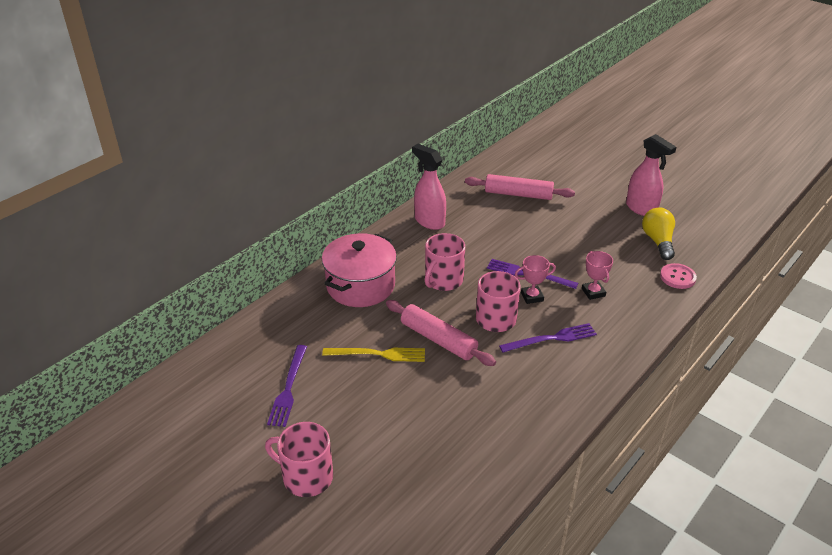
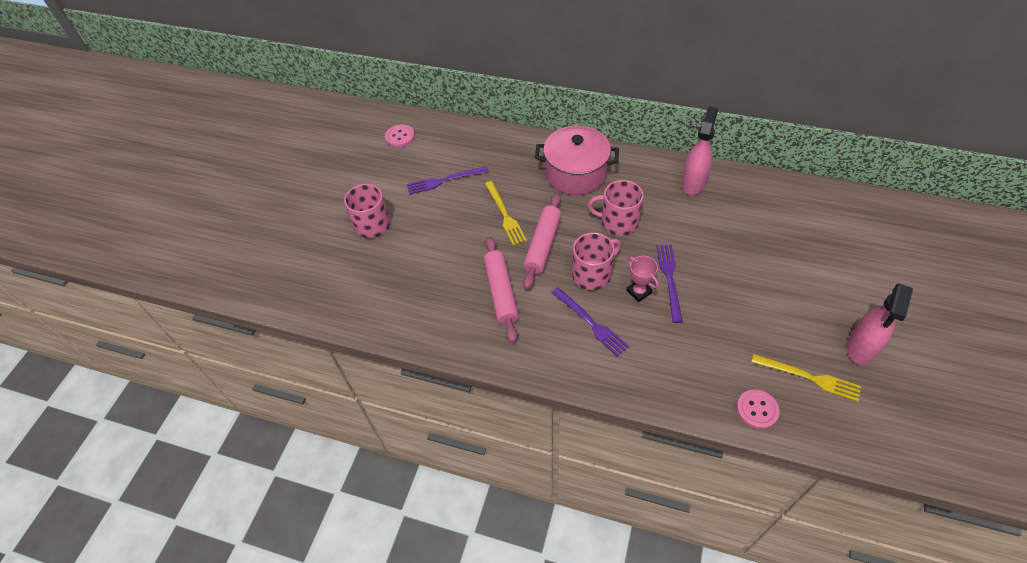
camera: 70 degrees right, 15 degrees up
pink rolling pin [465,174,575,200] -> pink rolling pin moved to [484,236,519,343]
pink trophy [582,251,613,300] -> none
yellow light bulb [642,207,675,260] -> yellow fork [751,354,861,402]
none -> pink button [385,124,415,148]

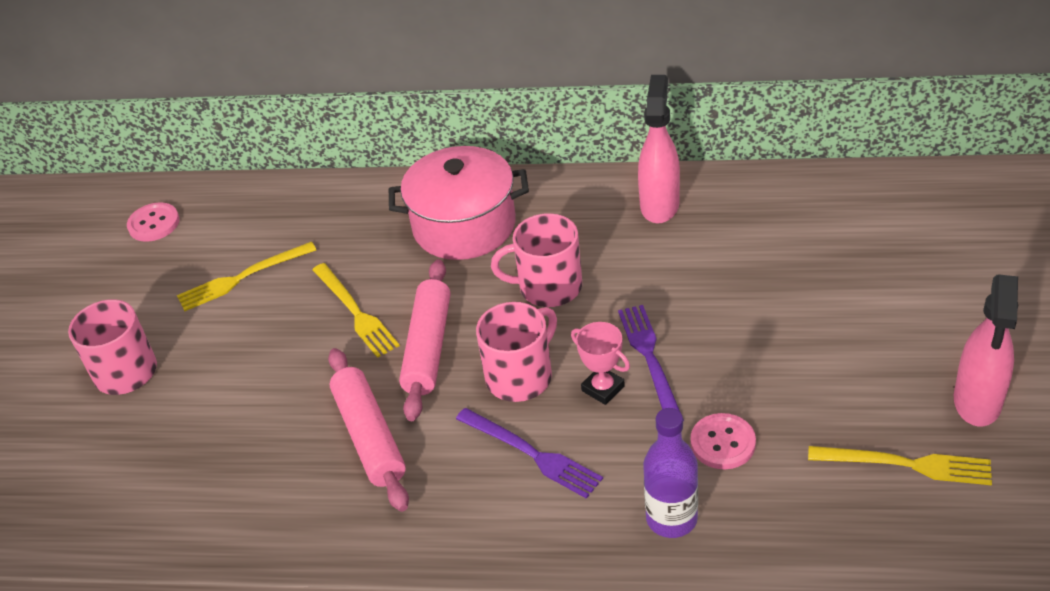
camera: 10 degrees left, 10 degrees down
purple fork [407,166,489,195] -> yellow fork [177,242,316,311]
pink button [736,389,780,429] -> pink button moved to [690,413,756,469]
none -> purple bottle [643,408,698,538]

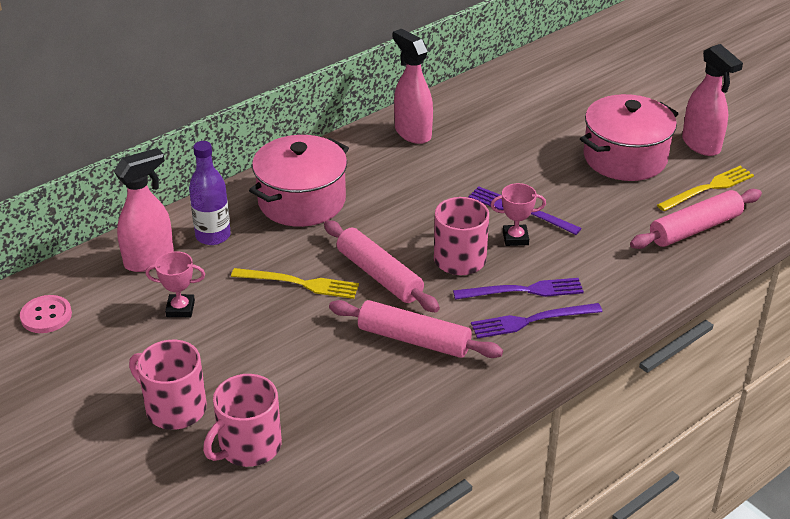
camera: 50 degrees left, 5 degrees down
yellow fork [177,242,316,311] -> pink trophy [146,251,205,317]
pink mug [491,213,582,307] -> pink mug moved to [203,374,282,467]
purple bottle [643,408,698,538] -> purple bottle moved to [189,141,231,245]
pink button [690,413,756,469] -> none
none -> pink spray bottle [114,148,174,272]
none -> purple fork [471,303,602,339]
none -> pink pot [580,94,679,181]
none -> pink rolling pin [630,189,762,249]

